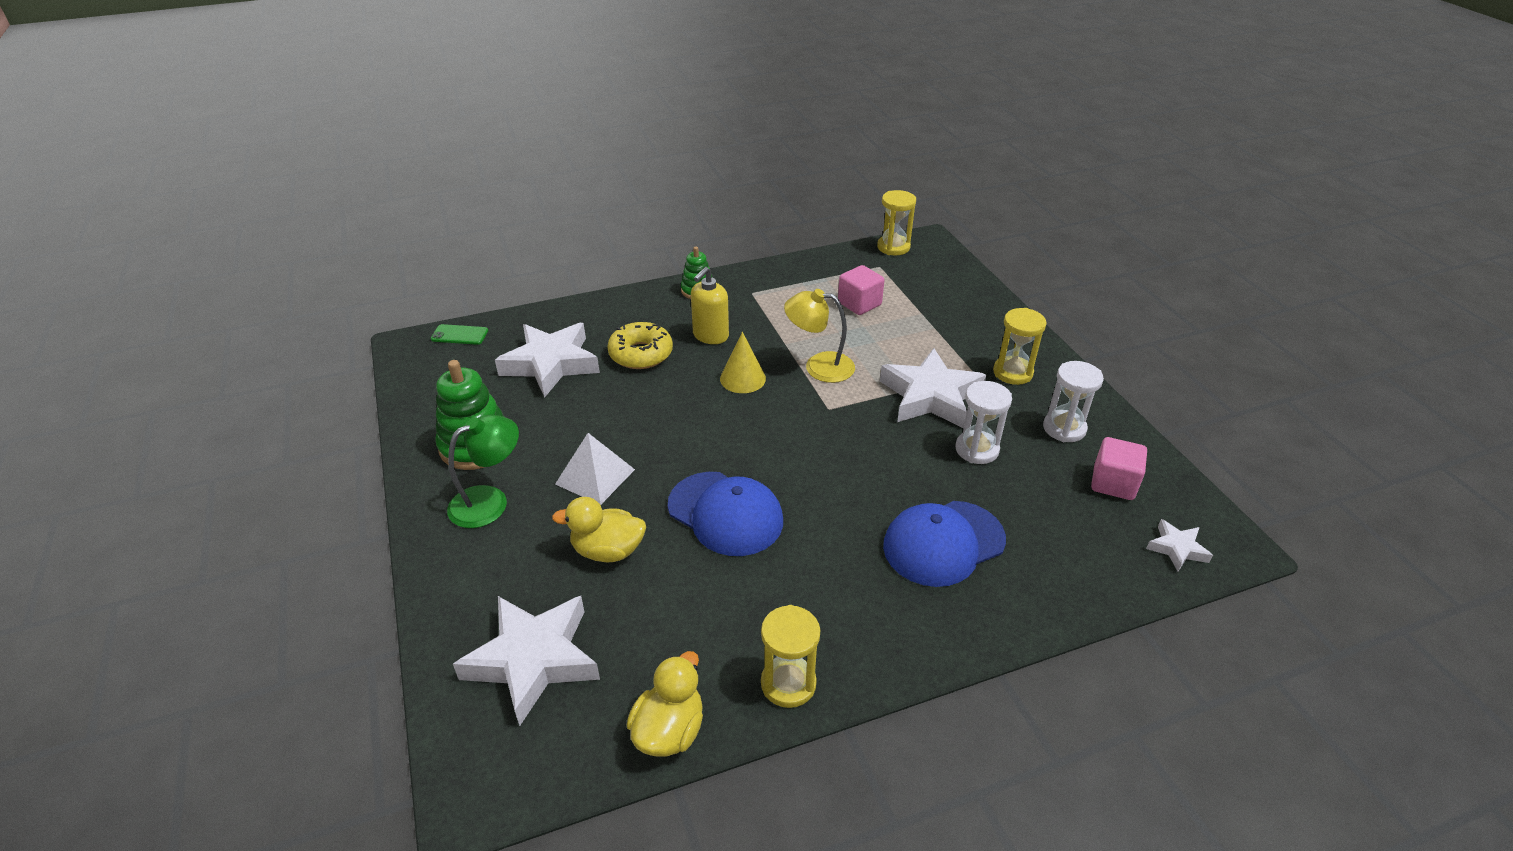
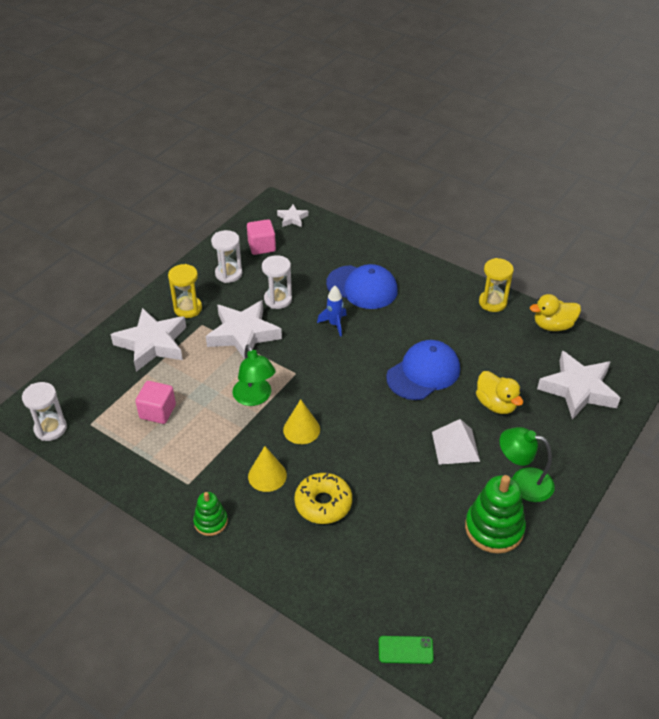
camera: 125 degrees left, 5 degrees up
green phone [431,324,488,345] -> green phone turned 60 degrees counterclockwise [379,636,434,664]
white star [495,323,600,397] -> white star moved to [110,308,186,372]
blue cap [668,472,783,556] -> blue cap turned 45 degrees clockwise [386,340,460,400]
yellow soap dispenser [691,267,729,344] -> yellow cone [248,446,287,492]
yellow lamp [784,289,855,383] -> green lamp [233,344,276,406]
yellow hourglass [877,190,916,256] -> white hourglass [22,382,67,441]
none -> blue rocket [317,286,347,337]

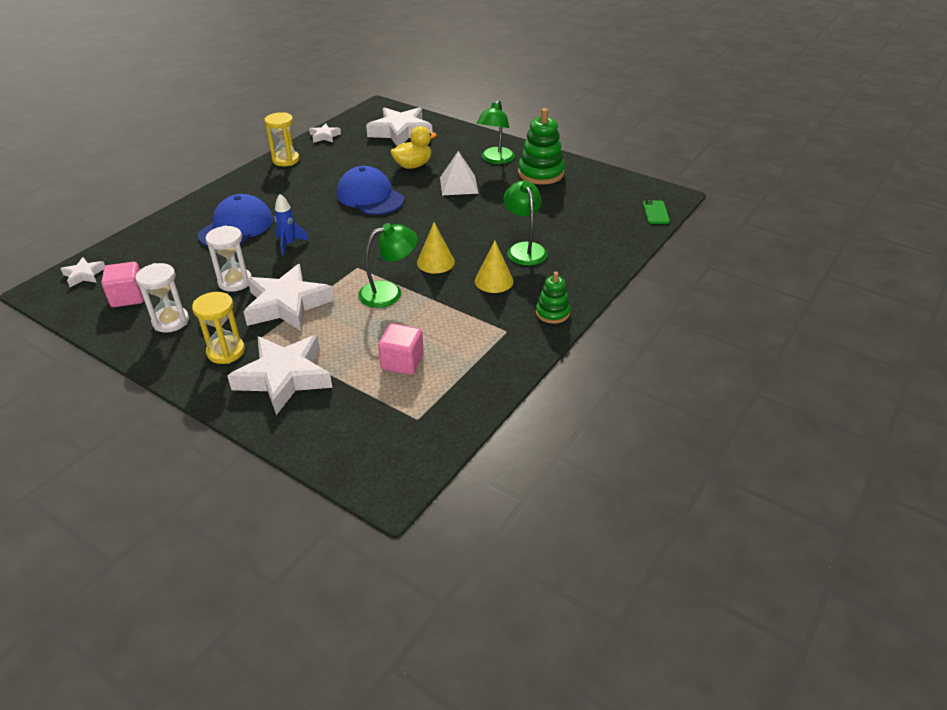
camera: 90 degrees left, 5 degrees down
white hourglass [22,382,67,441] -> none
yellow donut [294,472,352,524] -> green lamp [503,181,548,266]
yellow duck [530,294,581,331] -> white star [309,123,341,143]

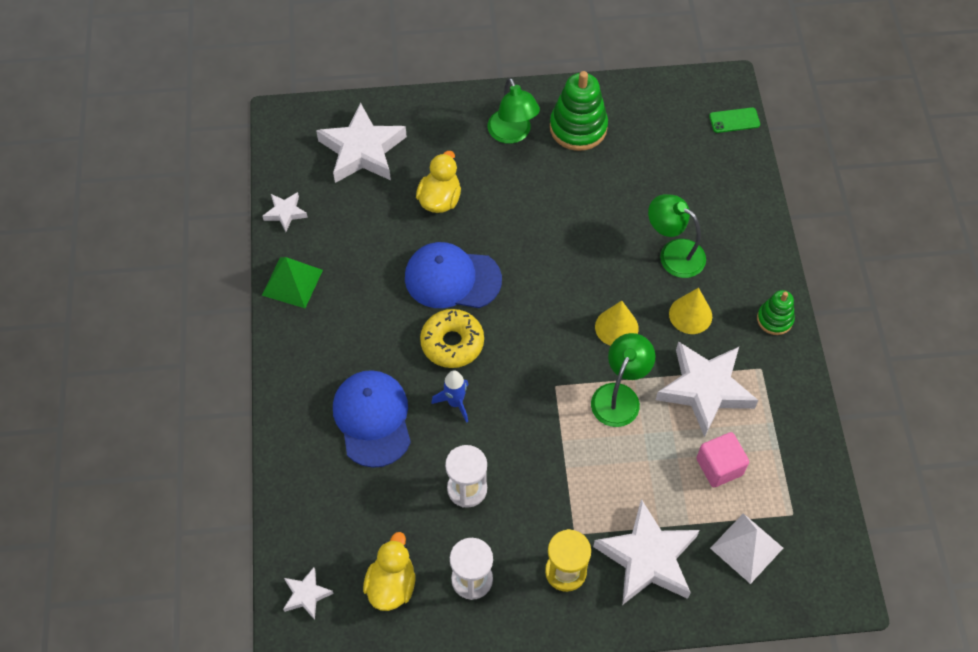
camera: 40 degrees left, 20 degrees up
pink cube [101,262,144,307] -> yellow duck [363,532,415,611]
white star [243,264,334,331] -> white star moved to [656,341,758,437]
yellow hourglass [264,112,299,166] -> green pyramid [262,257,323,308]
white pyramid [440,151,479,195] -> white pyramid moved to [710,513,783,584]
green phone [643,200,670,224] -> green phone turned 60 degrees counterclockwise [709,107,760,133]
none -> yellow donut [420,309,484,368]

